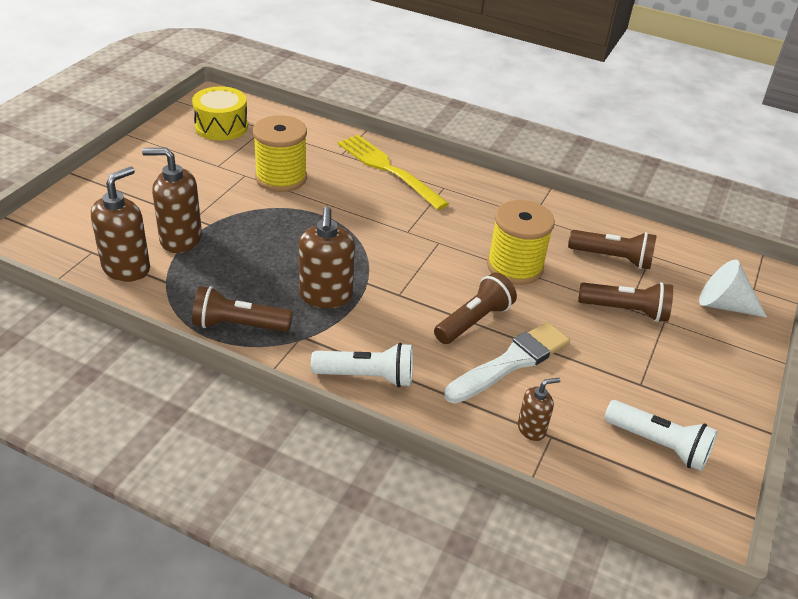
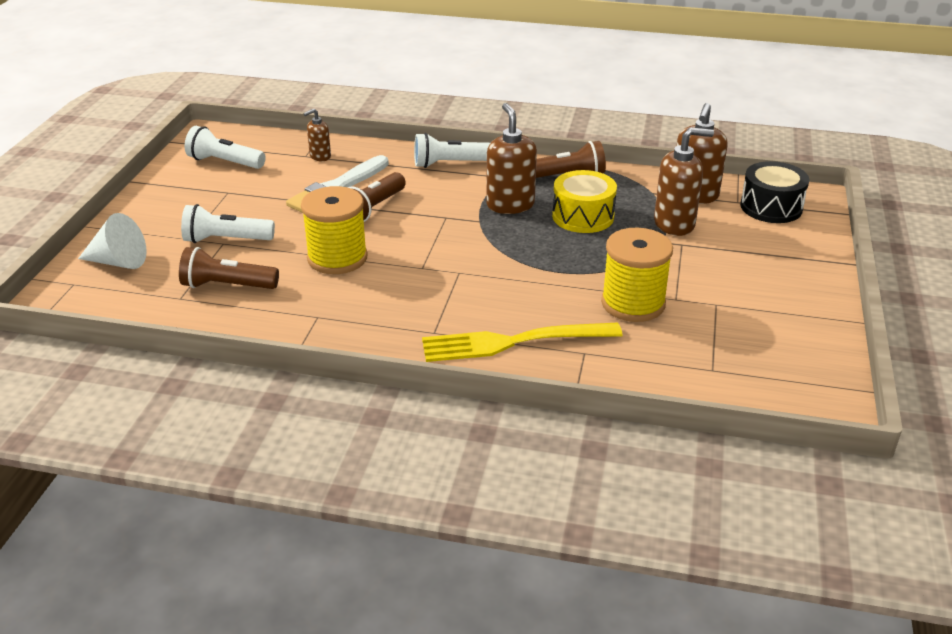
camera: 170 degrees right, 5 degrees down
yellow drum [192,86,248,141] -> yellow drum moved to [552,170,617,233]
yellow fork [337,134,450,210] -> yellow fork turned 135 degrees clockwise [422,322,622,362]
brown flashlight [578,282,673,322] -> white flashlight [181,204,275,243]
none -> black drum [740,161,809,223]

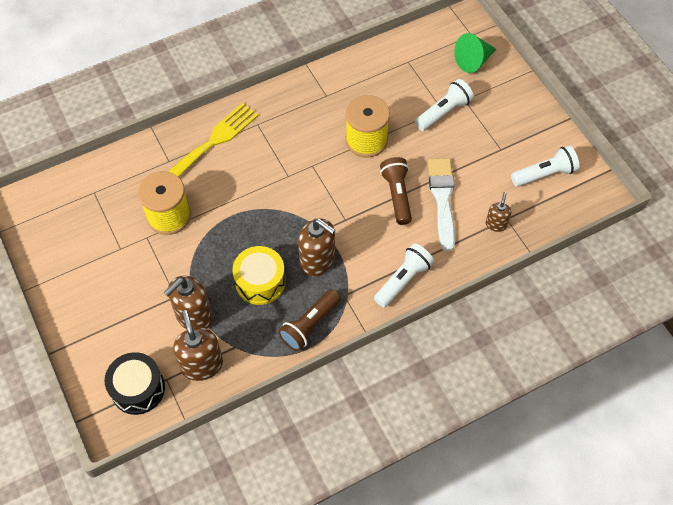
camera: 140 degrees right, 25 degrees up
white cone [78,213,147,269] -> green cone [454,33,497,73]
brown flashlight [179,247,279,289] -> none

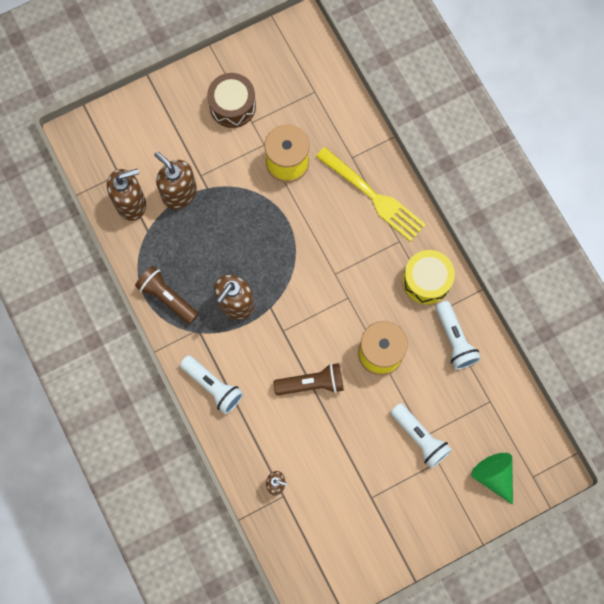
camera: 90 degrees right, 15 degrees up
black drum [105,352,165,415] -> none
yellow drum [232,246,286,305] -> yellow drum moved to [403,250,455,304]
white brush [428,158,455,252] -> none
white flashlight [511,145,579,187] -> white flashlight moved to [435,301,481,370]
none -> brown drum [207,73,256,128]

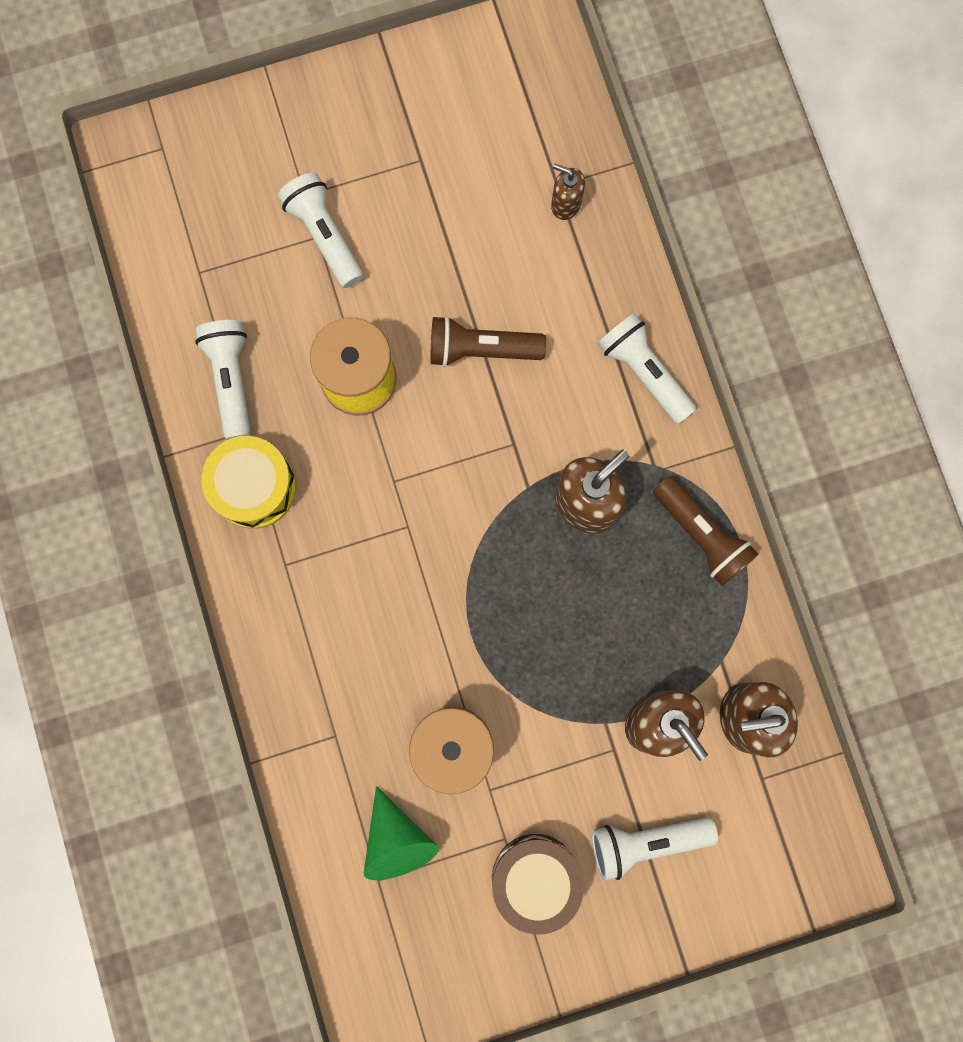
camera: 170 degrees left, 5 degrees up
yellow fork [316,147,426,242] -> none
green cone [471,453,513,505] -> green cone moved to [364,786,439,880]
none -> white flashlight [592,817,718,881]

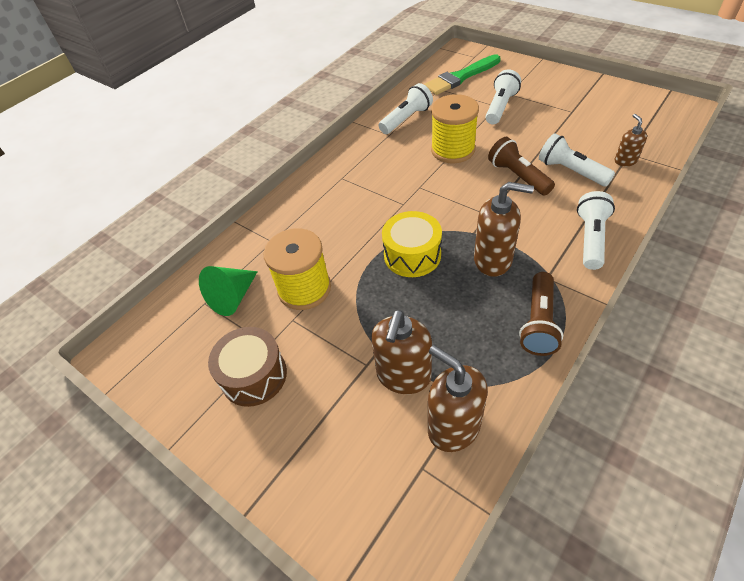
camera: 60 degrees right, 30 degrees down
yellow drum [202,436,296,529] -> yellow drum moved to [382,211,442,277]
white flashlight [592,817,718,881] -> white flashlight moved to [539,133,615,186]
none -> green brush [424,54,501,95]

